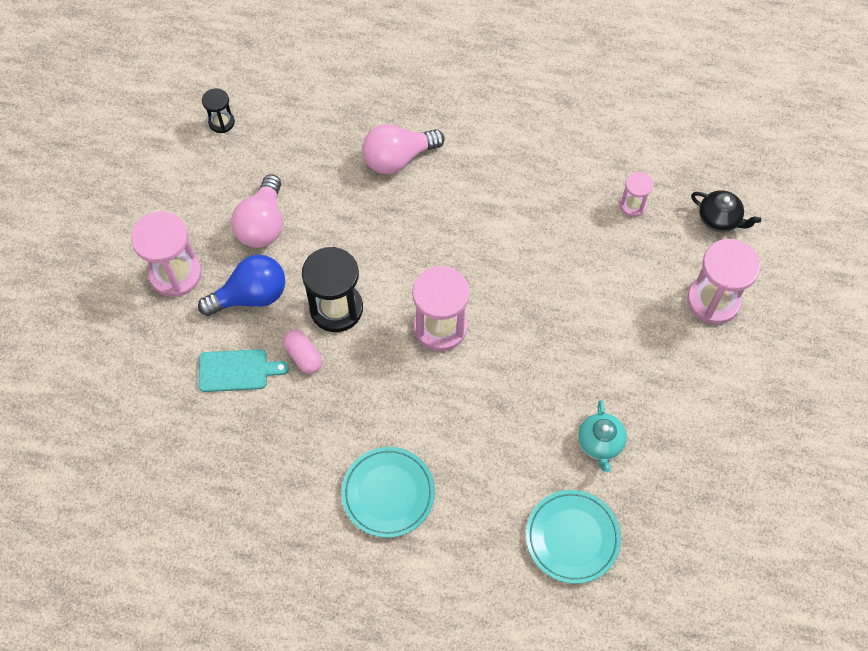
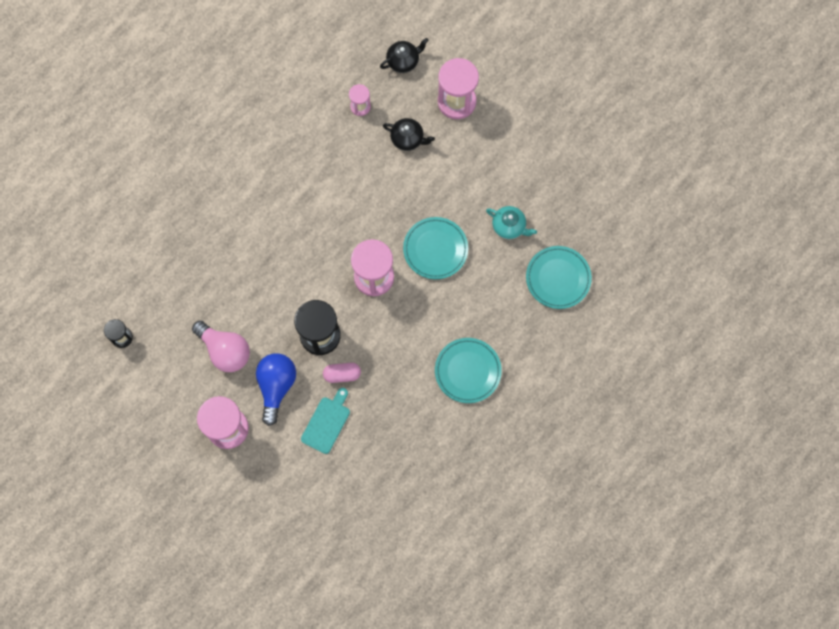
camera: 60 degrees left, 10 degrees up
pink light bulb [362,124,445,174] -> none
none -> black teapot [383,118,435,151]
none -> turquoise plate [403,217,468,279]

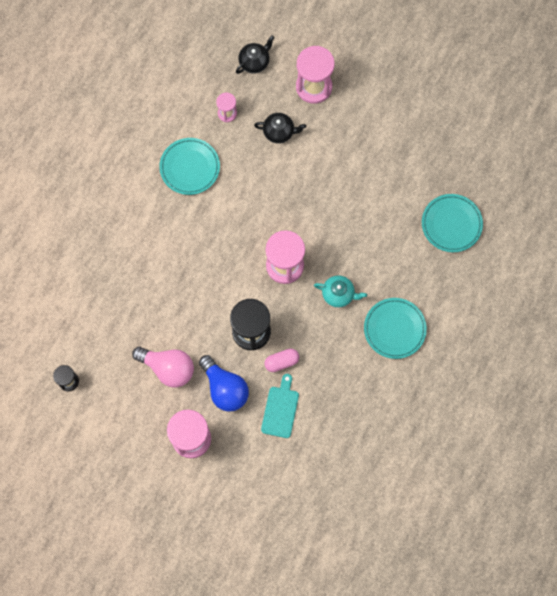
camera: 15 degrees left, 0 degrees up
blue light bulb [256,353,296,426] -> blue light bulb turned 150 degrees clockwise [199,355,249,412]
turquoise plate [403,217,468,279] -> turquoise plate moved to [159,138,220,195]
turquoise teapot [486,206,537,239] -> turquoise teapot moved to [314,275,367,308]

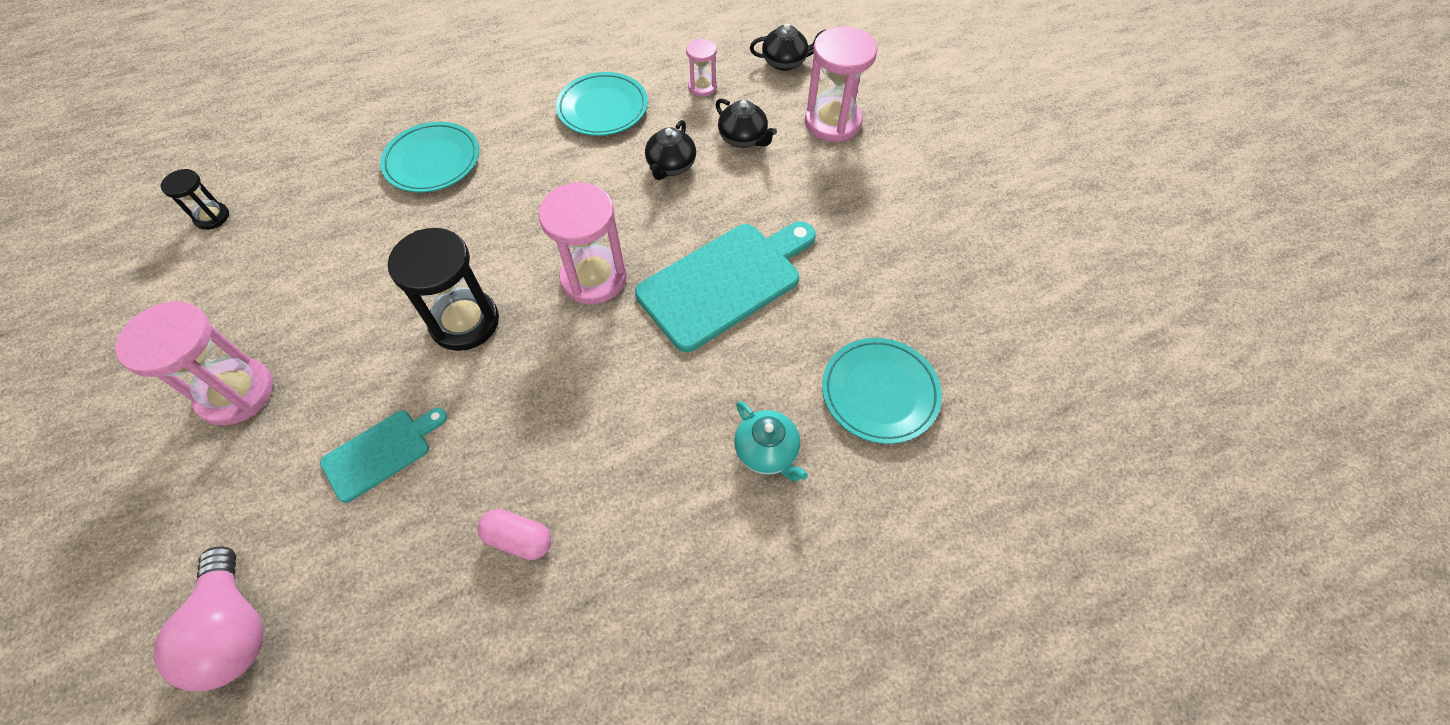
camera: 40 degrees right, 15 degrees down
pink light bulb [132,347,194,388] -> pink light bulb moved to [154,546,264,691]
blue light bulb [199,355,249,412] -> none
pink capsule [264,348,299,372] -> pink capsule moved to [477,509,551,560]
turquoise teapot [314,275,367,308] -> turquoise teapot moved to [734,401,808,481]
turquoise plate [364,298,427,359] -> turquoise plate moved to [380,122,479,193]
none -> turquoise cutting board [635,221,816,352]
none -> black teapot [645,120,696,180]

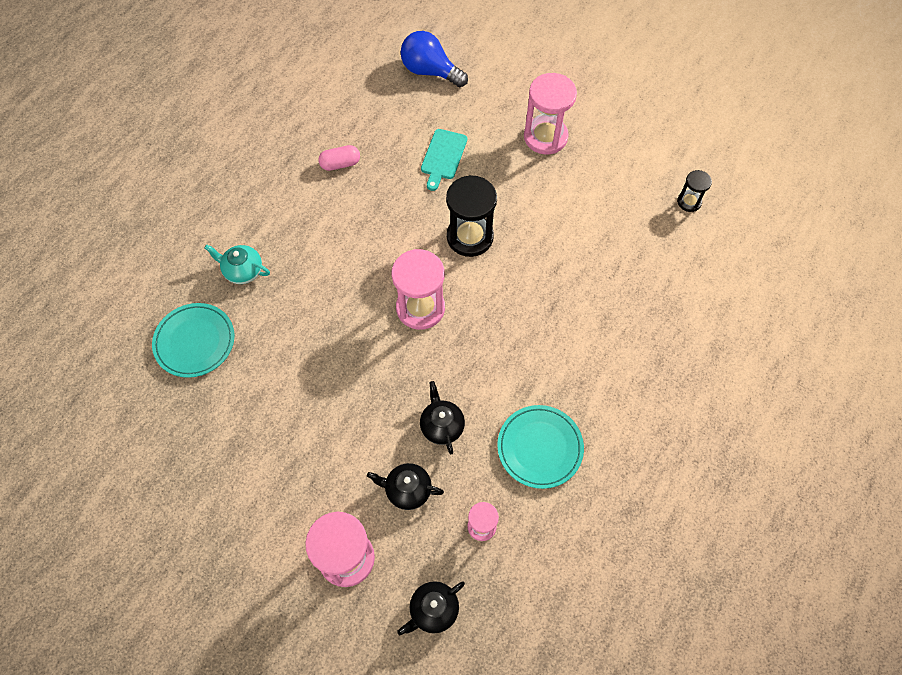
camera: 145 degrees right, 5 degrees up
pink light bulb [154,546,264,691] -> blue light bulb [401,31,468,87]
turquoise plate [380,122,479,193] -> none
turquoise cutting board [635,221,816,352] -> none

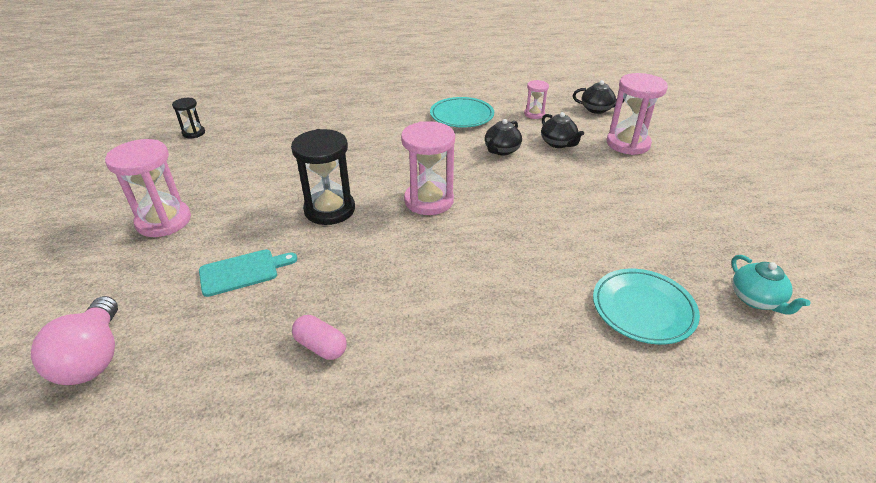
camera: 130 degrees left, 25 degrees down
turquoise teapot [204,244,270,284] -> turquoise teapot moved to [731,255,810,315]
blue light bulb [401,31,468,87] -> pink light bulb [31,296,118,385]

